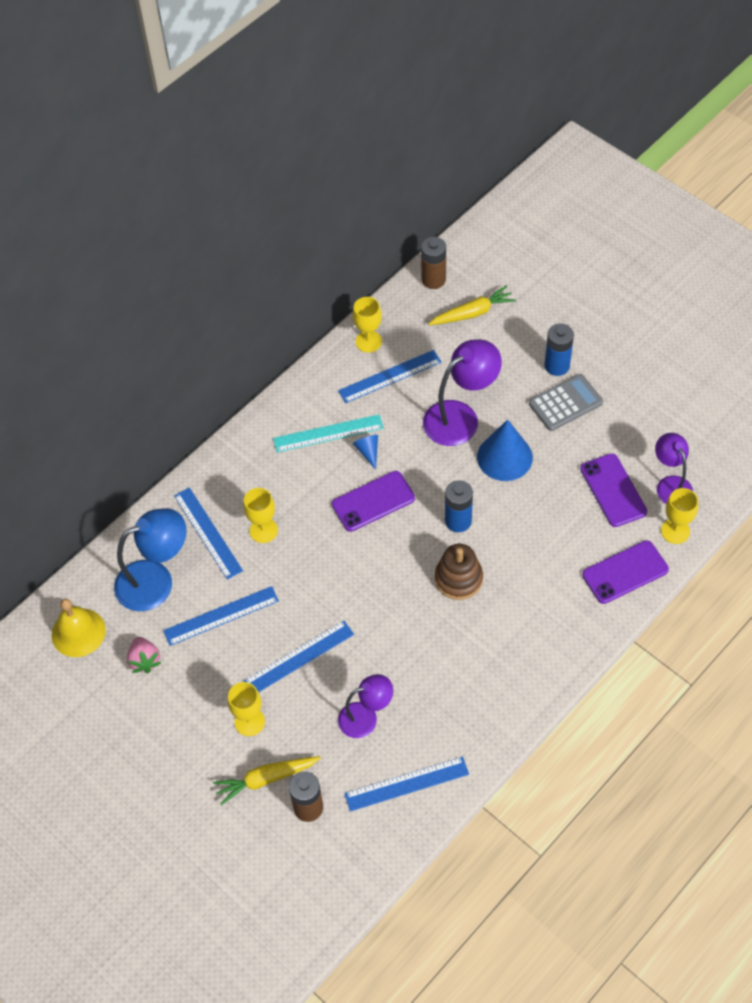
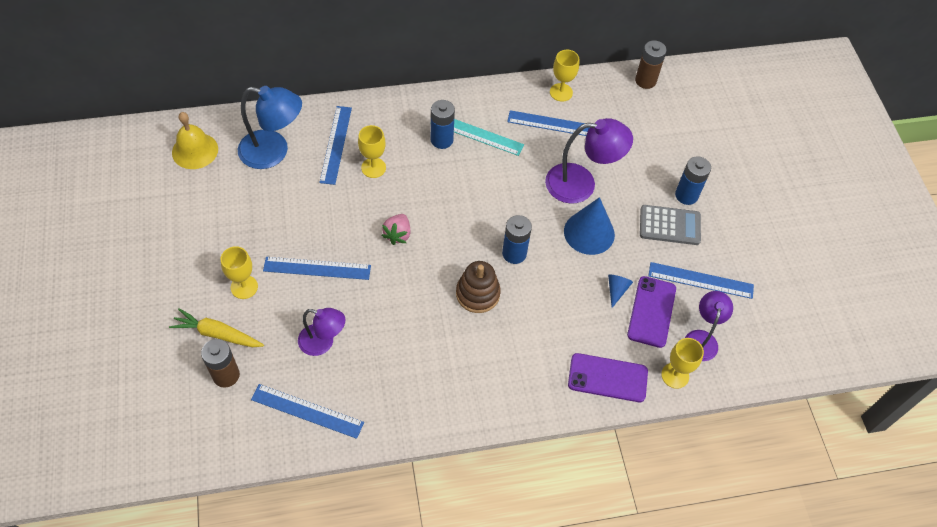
camera: 30 degrees right, 0 degrees up
pink strawberry [127,637,161,673] -> pink strawberry moved to [382,214,411,245]
blue ruler [163,586,279,646] -> blue ruler moved to [648,262,754,299]
purple phone [332,471,415,532] -> none
blue cone [353,435,378,470] -> blue cone moved to [608,275,633,308]
yellow carrot [428,285,516,325] -> none
none -> blue battery [431,100,455,149]

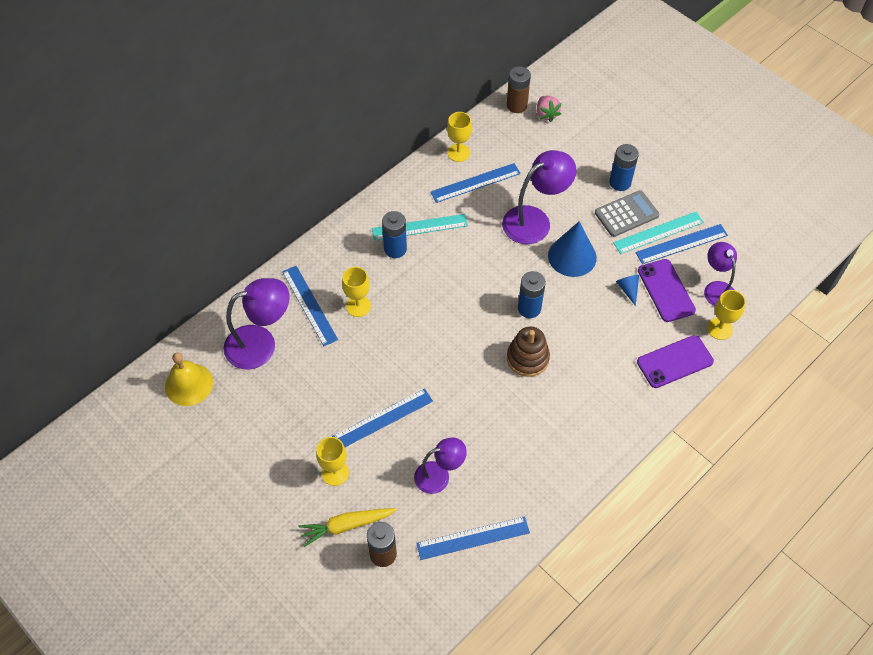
camera: 30 degrees left, 0 degrees up
blue lamp [238,86,302,169] -> purple lamp [223,278,289,369]
pink strawberry [382,214,411,245] -> pink strawberry moved to [537,96,561,122]
none -> turquoise ruler [613,212,704,254]

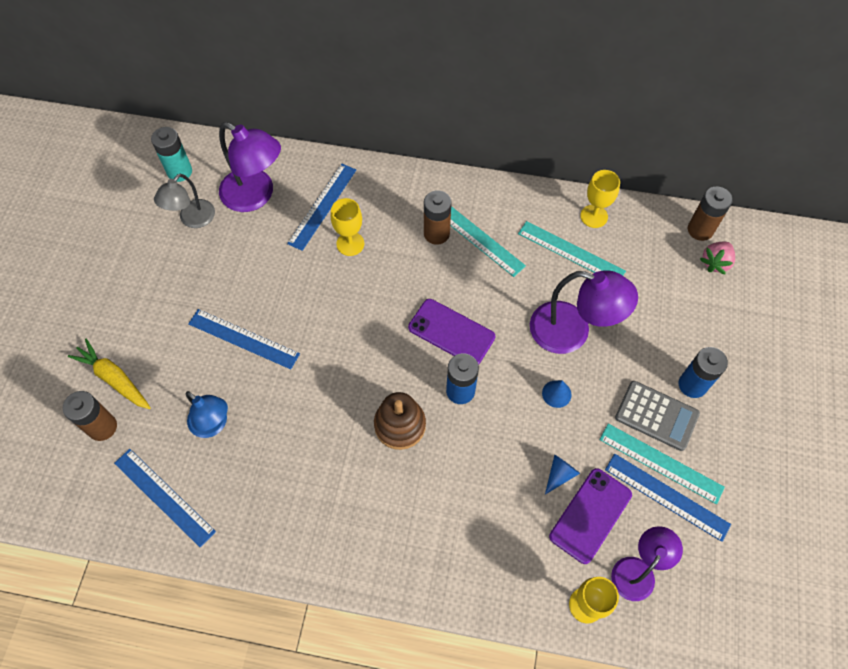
camera: 55 degrees right, 5 degrees up
yellow bell [165,353,213,406] -> turquoise battery [151,127,192,182]
yellow goblet [316,437,349,486] -> none
blue battery [382,211,407,258] -> brown battery [424,190,452,245]
purple lamp [414,437,467,494] -> blue lamp [186,391,228,438]
blue ruler [430,163,521,203] -> turquoise ruler [518,221,626,276]
blue cone [548,221,597,277] -> blue cone [542,380,571,408], size x0.48
purple phone [637,335,714,388] -> purple phone moved to [408,299,495,365]
none -> grey lamp [154,174,215,228]

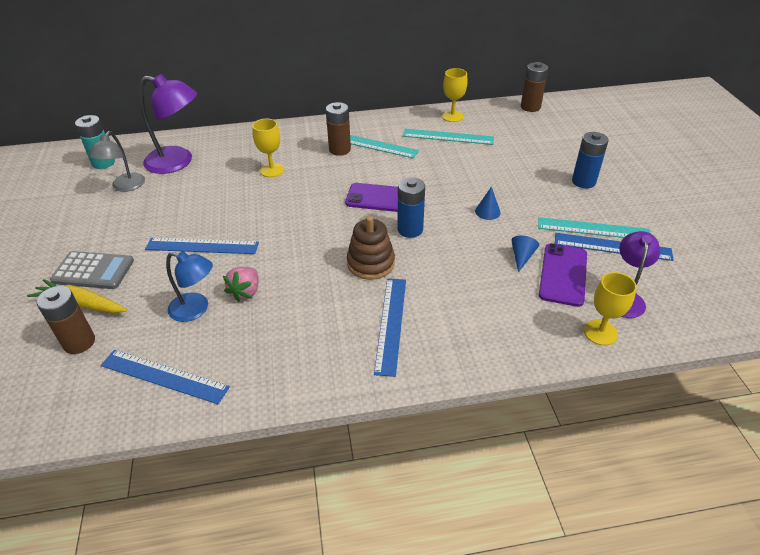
camera: 20 degrees left, 20 degrees down
blue ruler [287,164,356,251] -> blue ruler moved to [374,278,406,377]
purple lamp [530,270,638,354] -> none
grey calculator [615,381,700,451] -> grey calculator moved to [50,251,134,289]
pink strawberry [700,242,735,274] -> pink strawberry moved to [223,267,259,302]

